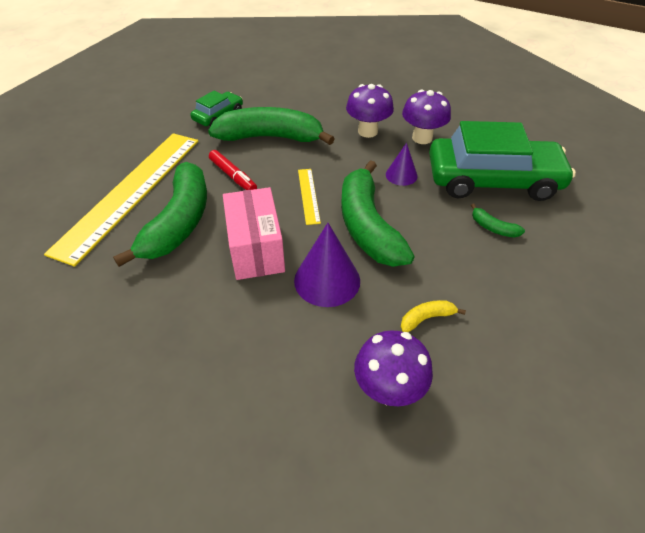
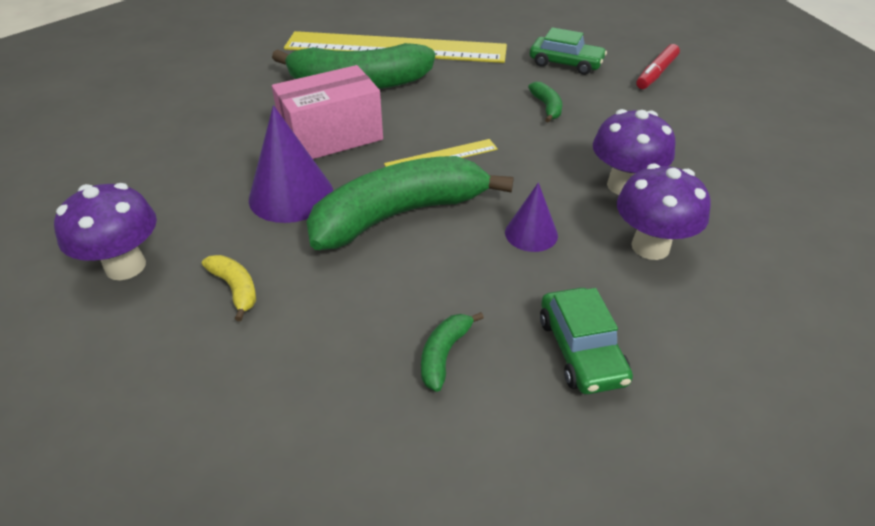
camera: 75 degrees right, 5 degrees down
green banana [208,107,335,145] -> green banana [528,82,562,123], size x0.40
red marker [209,150,257,190] -> red marker moved to [636,44,680,89]
green car [429,121,576,201] -> green car [540,288,633,394], size x0.47

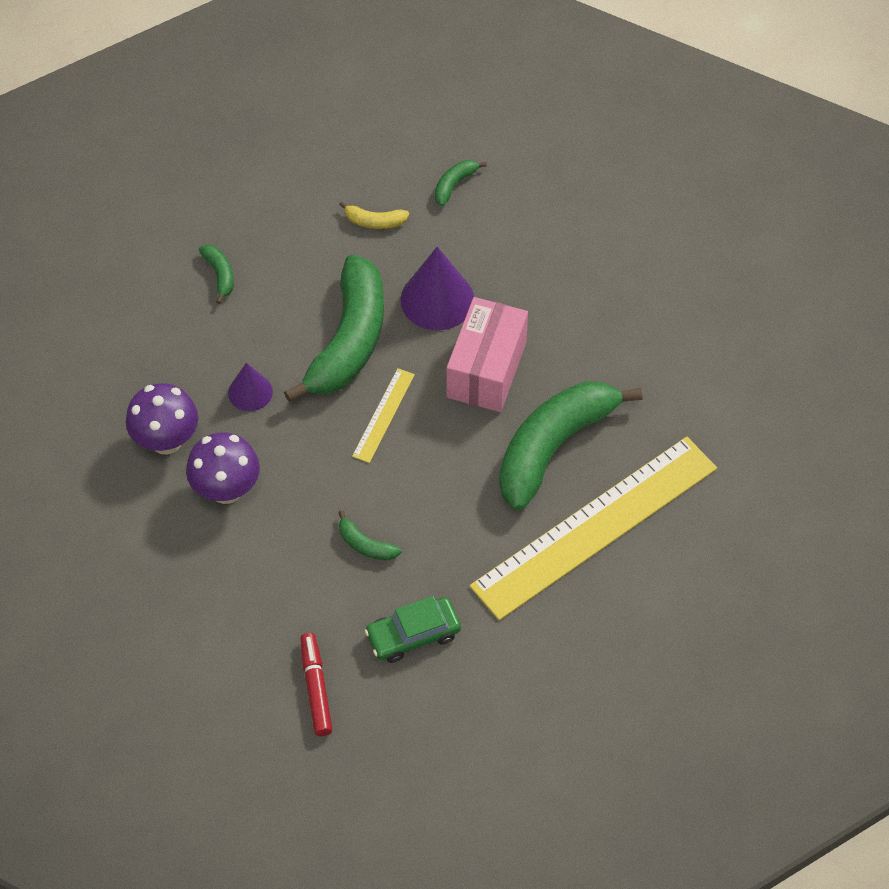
camera: 135 degrees right, 15 degrees up
purple mushroom [54,183,157,280] -> green banana [435,160,487,206]
green car [540,288,633,394] -> none

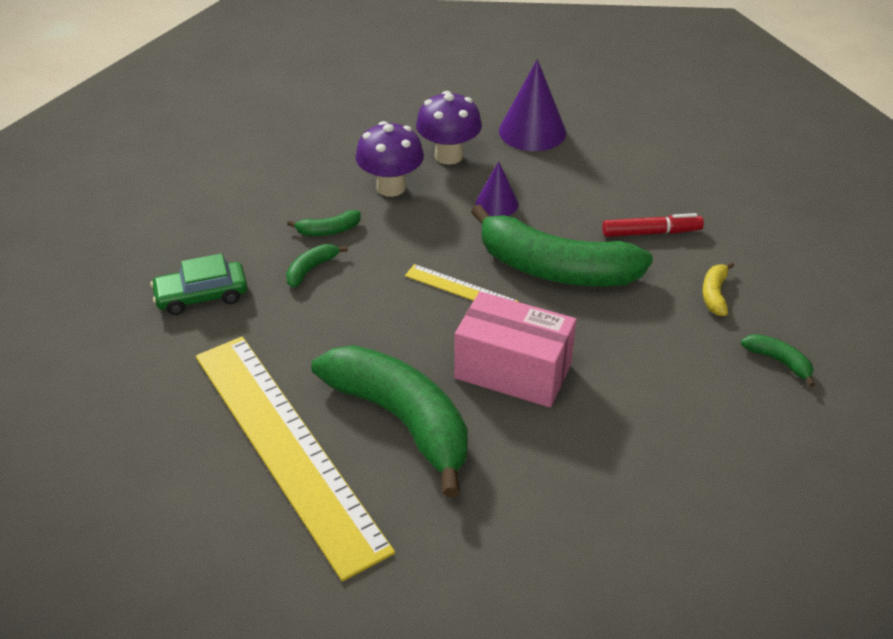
camera: 95 degrees right, 15 degrees down
green banana [199,245,234,304] -> green banana moved to [287,210,361,236]
red marker [300,633,333,736] -> red marker moved to [602,213,704,237]
green car [365,596,461,663] -> green car turned 90 degrees counterclockwise [150,253,247,315]
purple cone [401,247,474,330] -> purple cone moved to [499,59,566,151]

